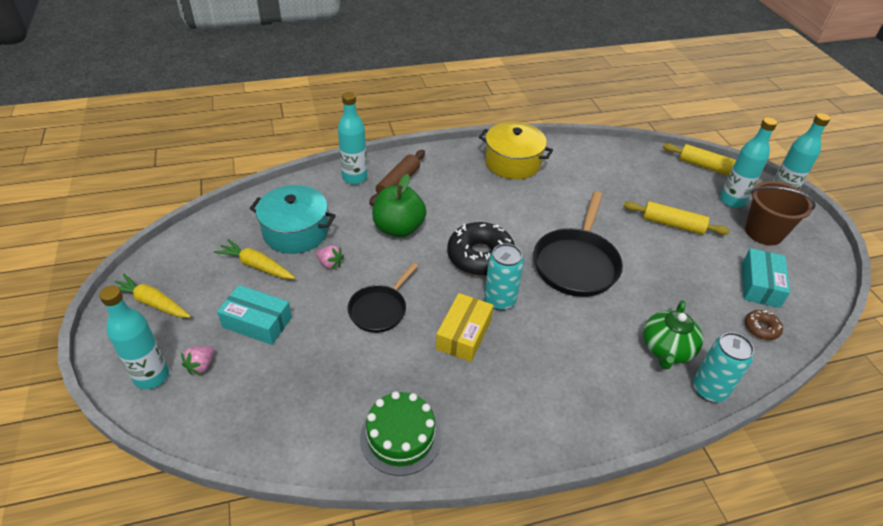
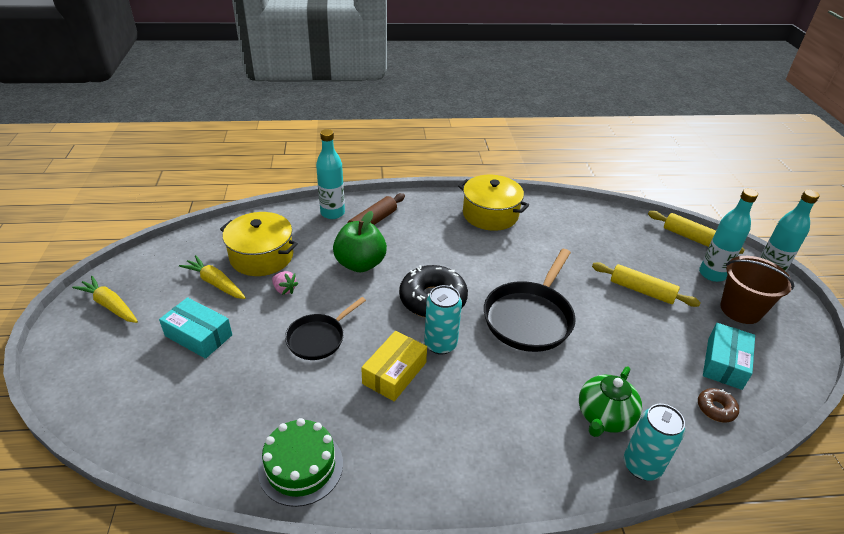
camera: 10 degrees right, 5 degrees down
turquoise bottle [99,286,169,390] -> none
pink strawberry [181,346,214,375] -> none
turquoise pot [250,185,336,254] -> yellow pot [220,212,298,276]

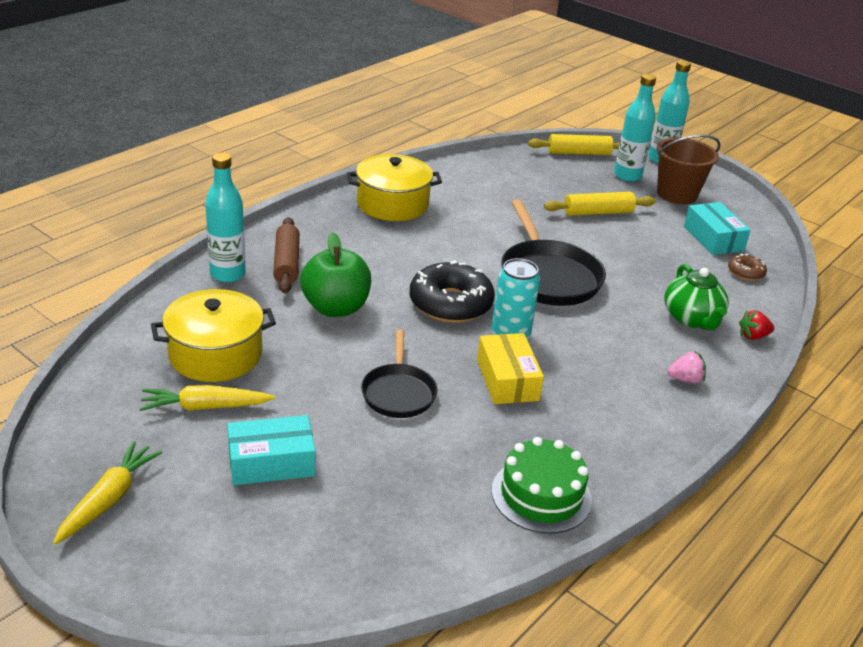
camera: 45 degrees left, 5 degrees down
yellow carrot [72,276,138,323] -> yellow carrot turned 120 degrees clockwise [53,441,162,544]
pink strawberry [272,271,298,295] -> pink strawberry moved to [668,351,706,383]
turquoise can [624,404,685,481] -> red strawberry [739,310,774,340]

